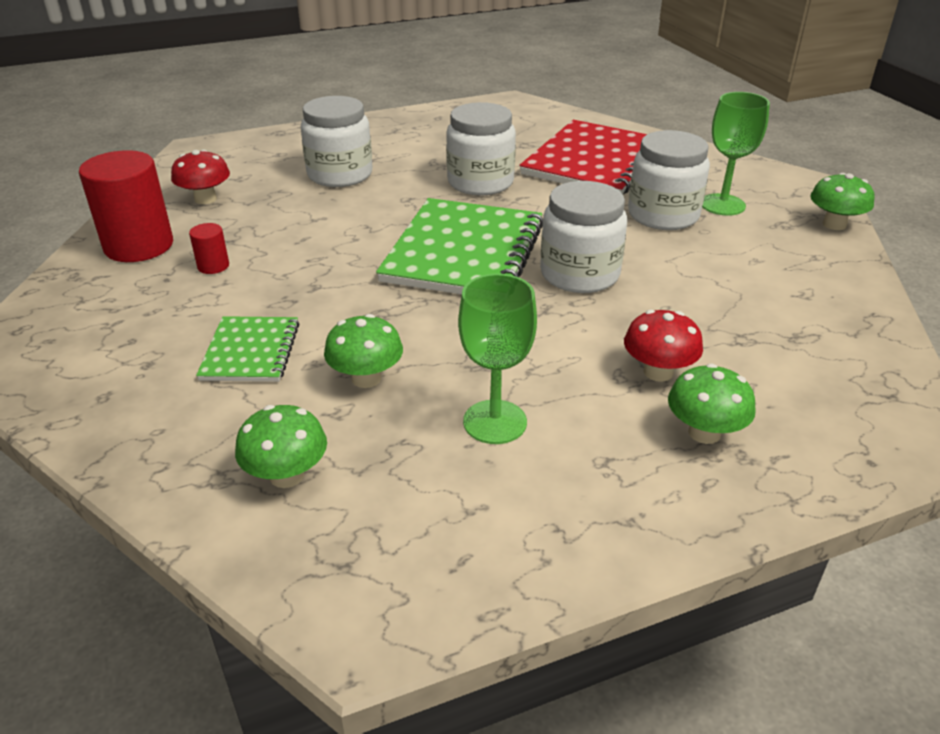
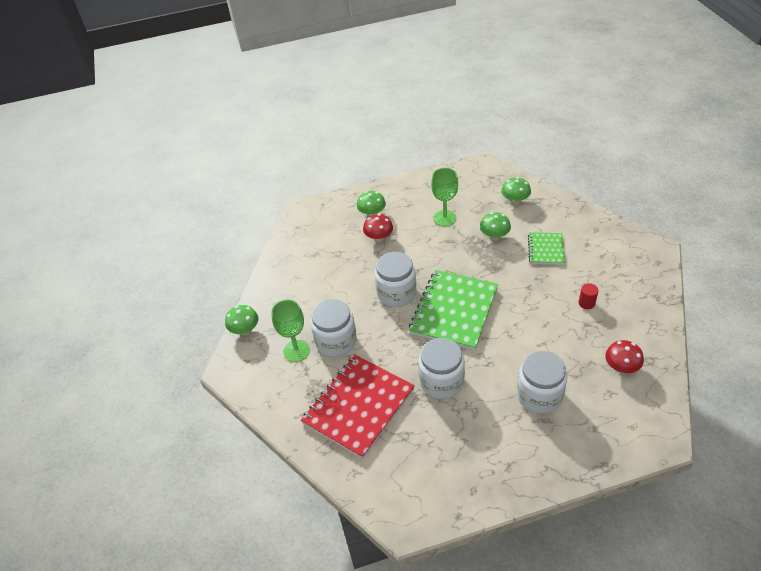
camera: 170 degrees left, 10 degrees up
red cylinder [79,150,173,262] -> none

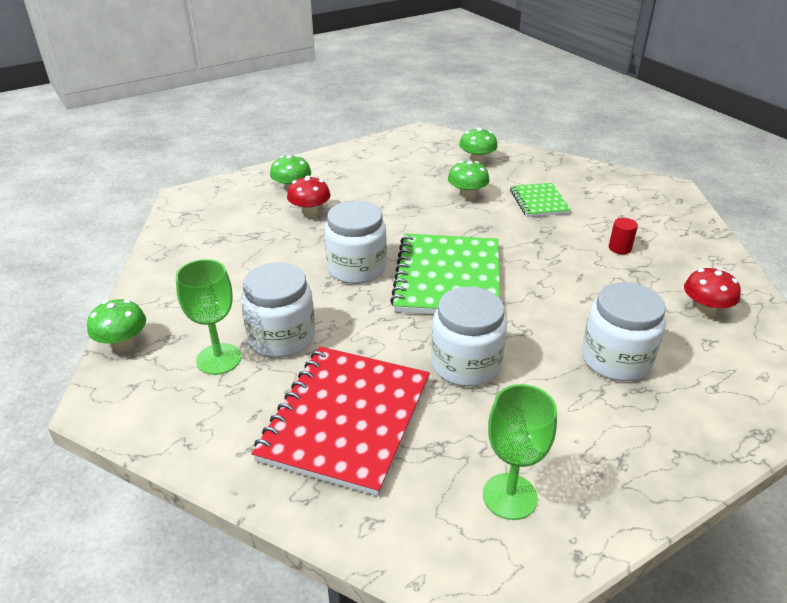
camera: 20 degrees left, 10 degrees down
green goblet [431,168,458,226] -> green goblet moved to [483,384,557,520]

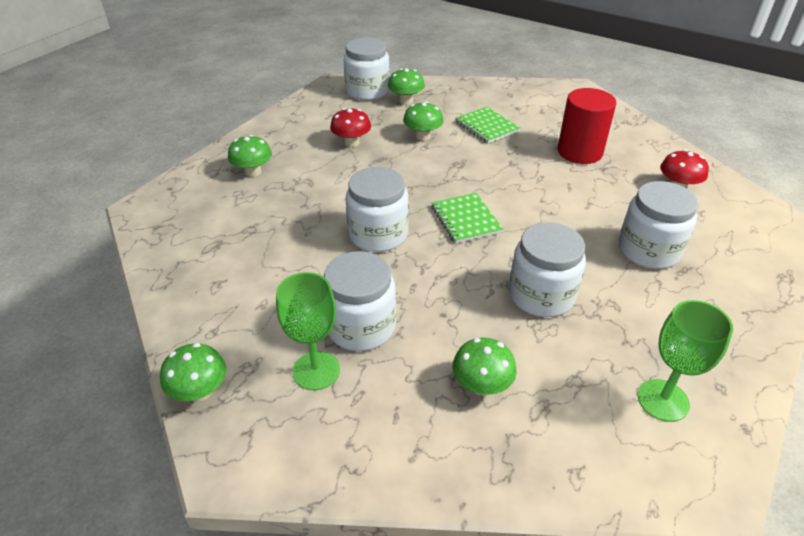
camera: 25 degrees left, 5 degrees up
red notebook [252,347,430,496] -> green mushroom [453,337,517,395]
red mushroom [287,176,331,217] -> red mushroom moved to [330,108,371,147]
green notebook [390,234,500,314] -> green notebook [432,193,503,243], size x0.53
red cylinder [609,218,638,254] -> red cylinder [558,88,616,164], size x2.23
none -> white jar [344,38,390,100]

